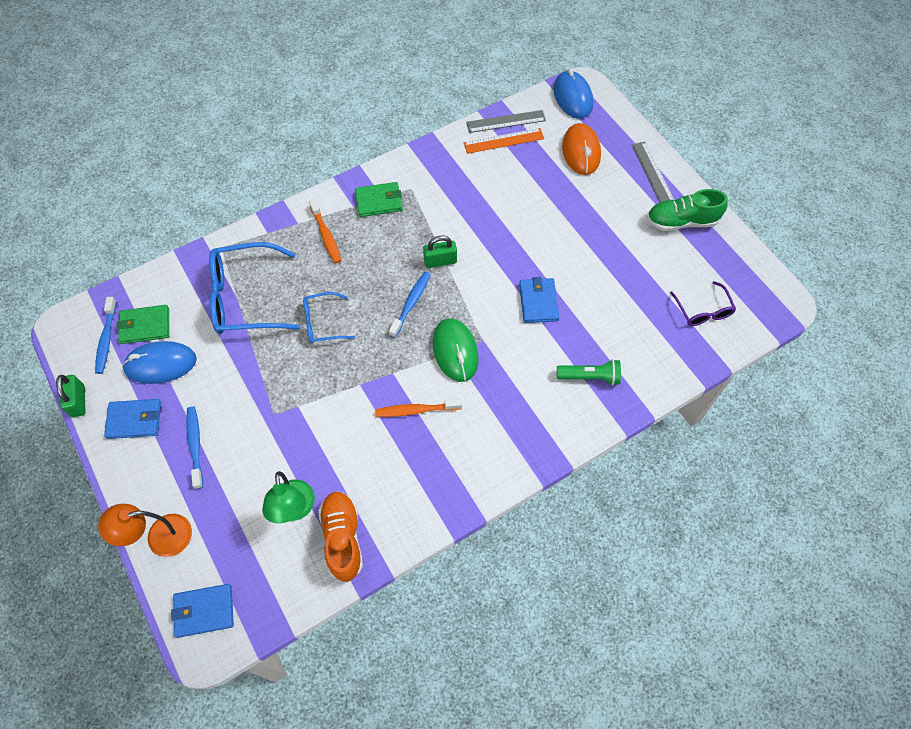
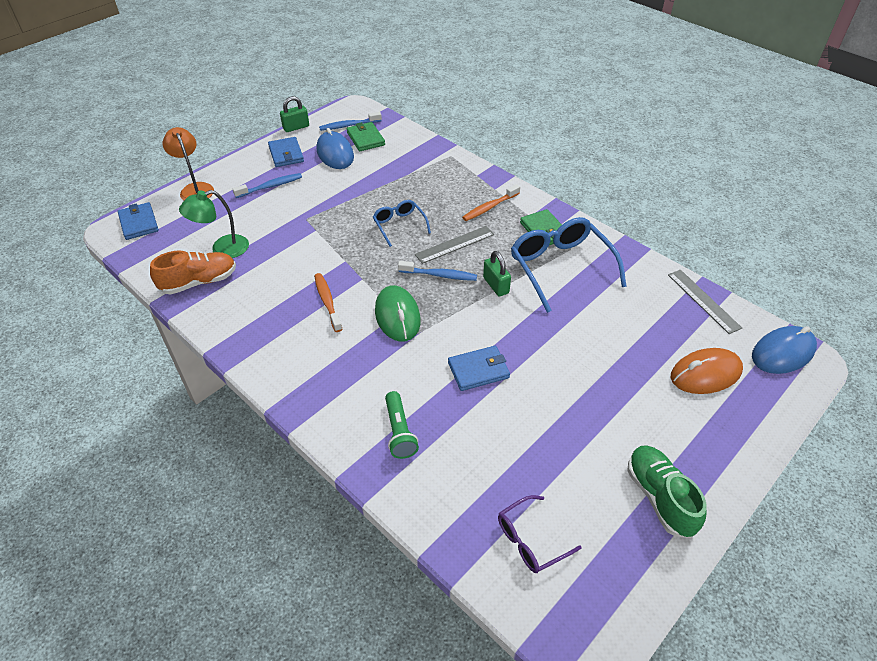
camera: 75 degrees right, 15 degrees down
blue glasses [209,242,300,334] -> blue glasses moved to [511,217,627,313]
green mouse [433,318,479,382] -> green mouse turned 75 degrees counterclockwise [375,285,421,342]
orange ruler [464,128,544,154] -> none
grey ruler [632,142,675,202] -> grey ruler moved to [415,226,494,264]

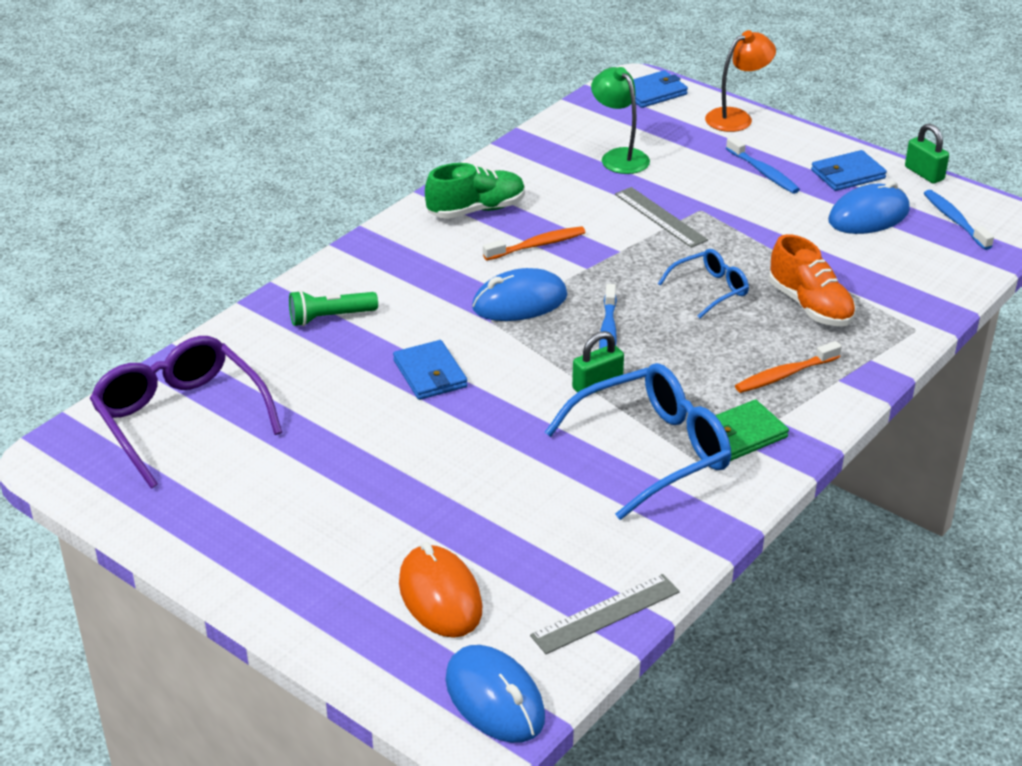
camera: 85 degrees right, 10 degrees down
orange shoe [150,250,236,294] -> orange shoe moved to [769,234,856,326]
green wallet [347,122,385,151] -> none
green mouse [375,285,421,342] -> blue mouse [472,268,568,321]
grey ruler [415,226,494,264] -> grey ruler moved to [615,187,708,248]
orange toothbrush [462,184,520,221] -> orange toothbrush turned 75 degrees counterclockwise [735,341,842,393]
purple glasses [498,495,582,573] -> purple glasses [90,336,282,489], size x1.86
green shoe [627,445,707,538] -> green shoe moved to [425,163,525,219]

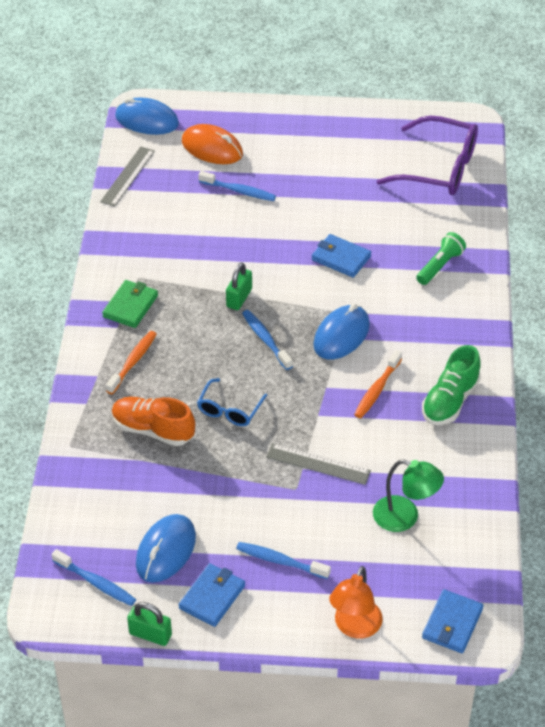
camera: 145 degrees right, 10 degrees up
blue glasses [544,363,731,520] -> none
none -> blue toothbrush [198,171,276,201]

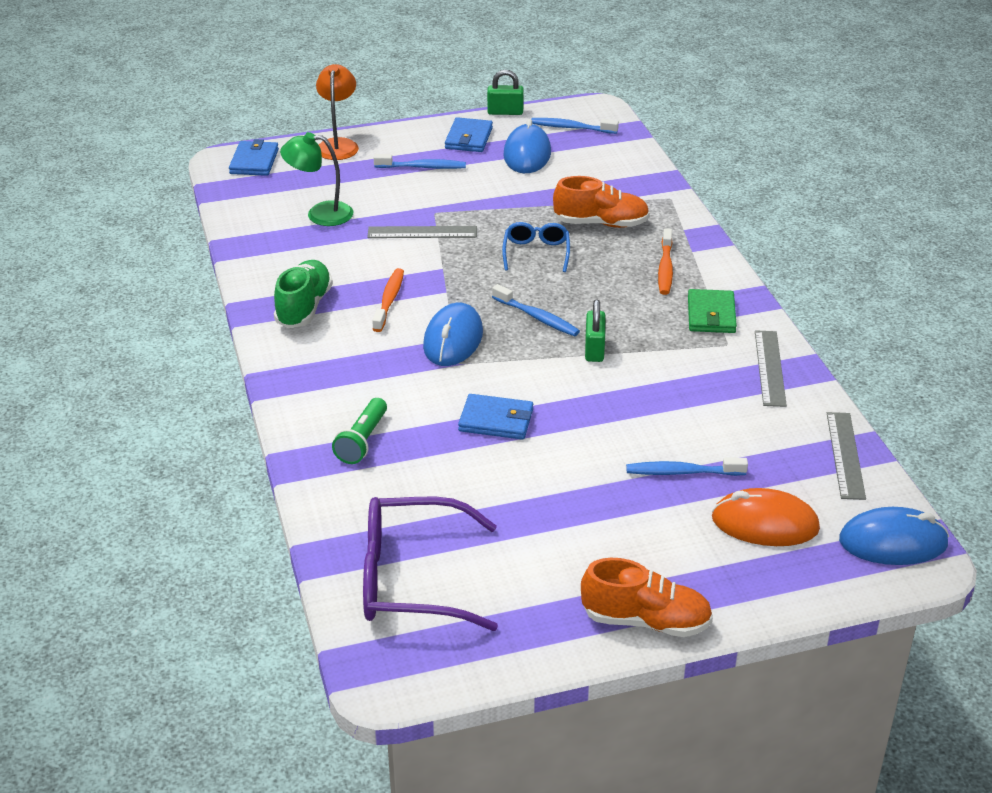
camera: 160 degrees right, 10 degrees down
none -> orange shoe [581,558,713,637]
none -> grey ruler [755,330,787,407]

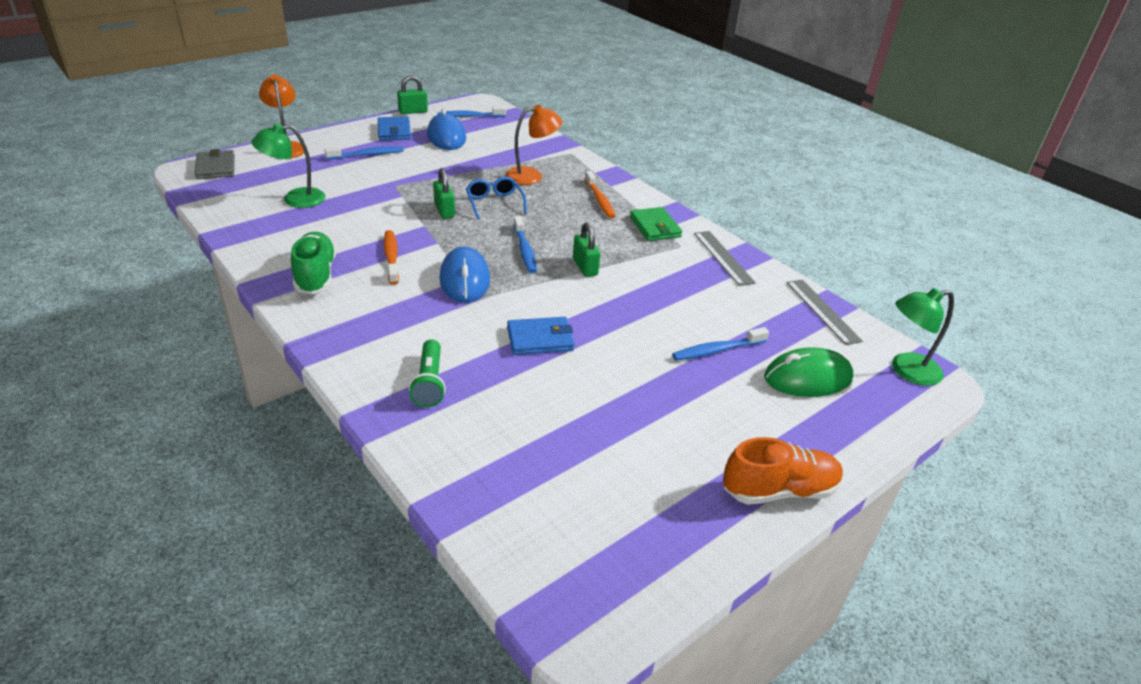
camera: 25 degrees left, 0 degrees up
blue wallet [229,139,279,176] -> grey wallet [195,149,235,179]
purple glasses [363,497,498,631] -> none
grey ruler [367,226,477,238] -> none
blue toothbrush [492,284,580,336] -> blue toothbrush turned 60 degrees clockwise [513,216,537,273]
orange shoe [553,176,650,228] -> orange lamp [505,105,562,185]
orange mouse [712,488,820,546] -> green mouse [764,347,854,397]
blue mouse [839,507,949,565] -> green lamp [892,288,954,386]
none -> green padlock [433,168,455,219]

